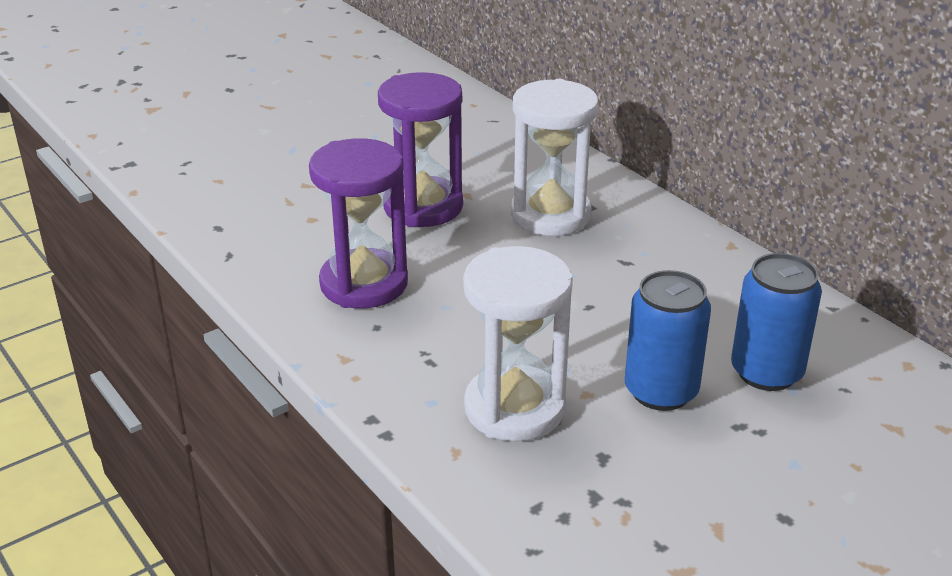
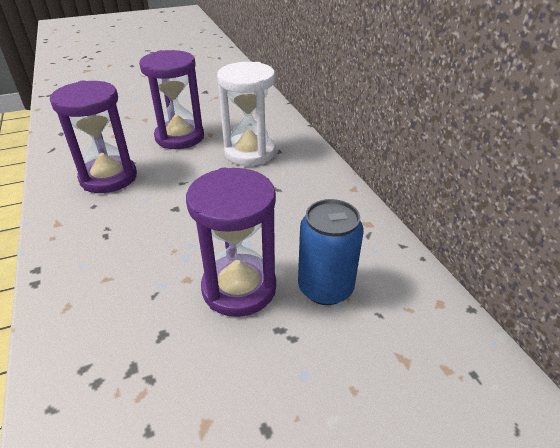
camera: 15 degrees right, 5 degrees up
white hourglass [463,246,573,441] -> none
blue can [625,270,711,411] -> purple hourglass [186,167,276,317]

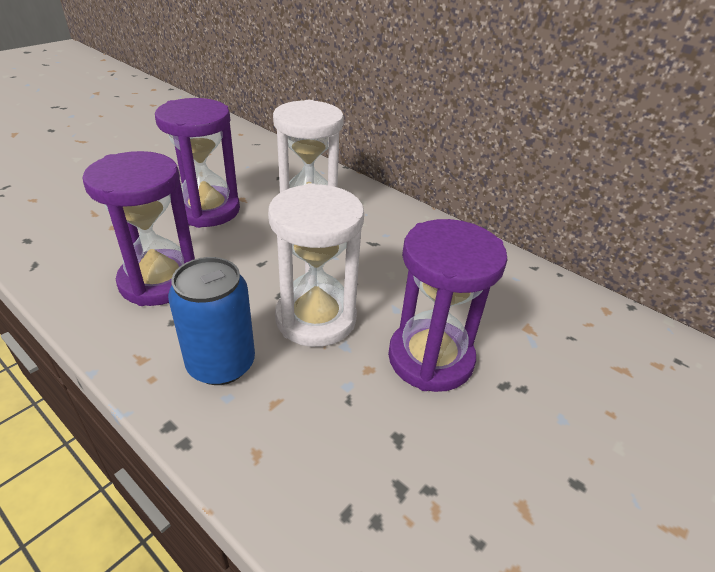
camera: 30 degrees left, 0 degrees up
blue can [298,199,364,305] -> blue can moved to [168,257,255,385]
none -> white hourglass [268,183,364,347]

